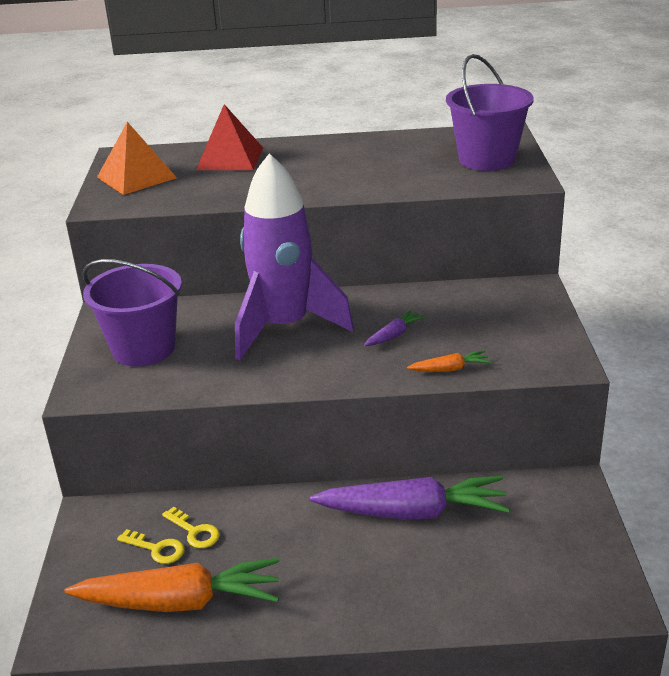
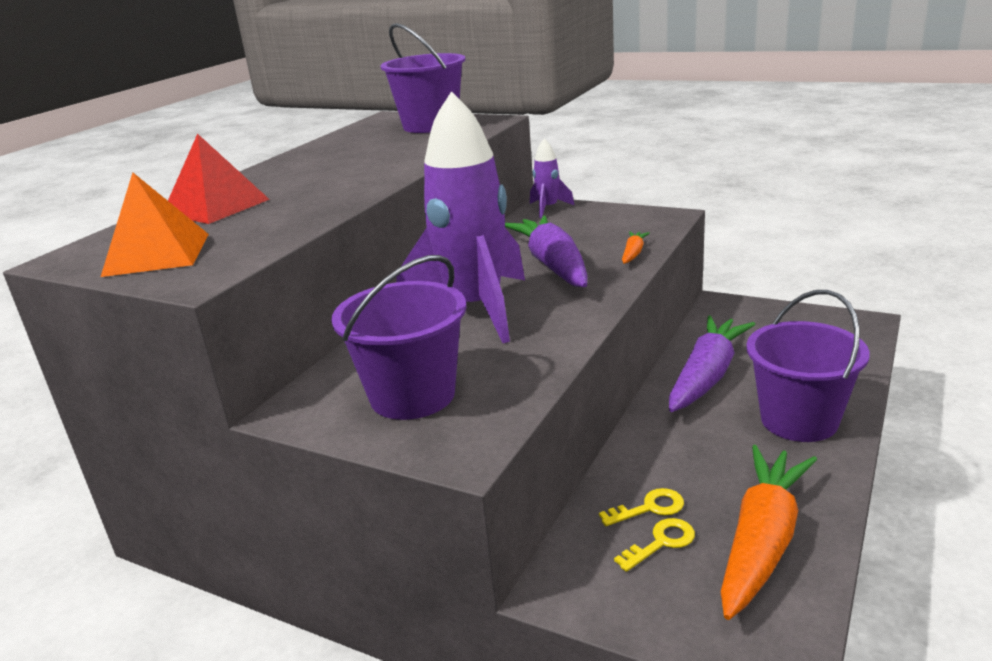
camera: 60 degrees left, 5 degrees down
purple carrot [364,310,426,346] -> purple carrot [505,216,588,287], size x2.28
none -> purple rocket [530,138,575,218]
none -> purple bucket [746,290,870,442]

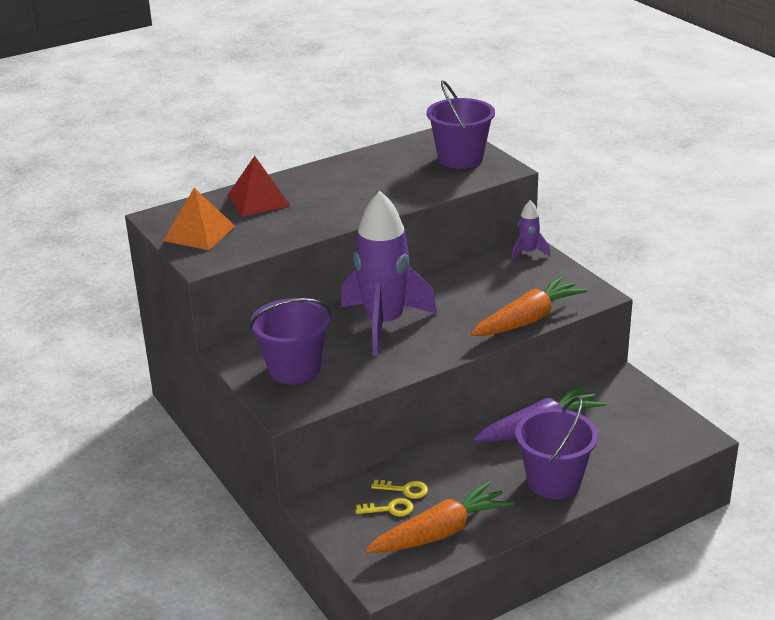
camera: 30 degrees right, 5 degrees up
purple carrot [505,216,588,287] -> none
orange carrot [622,231,650,264] -> orange carrot [471,276,588,336], size x2.28

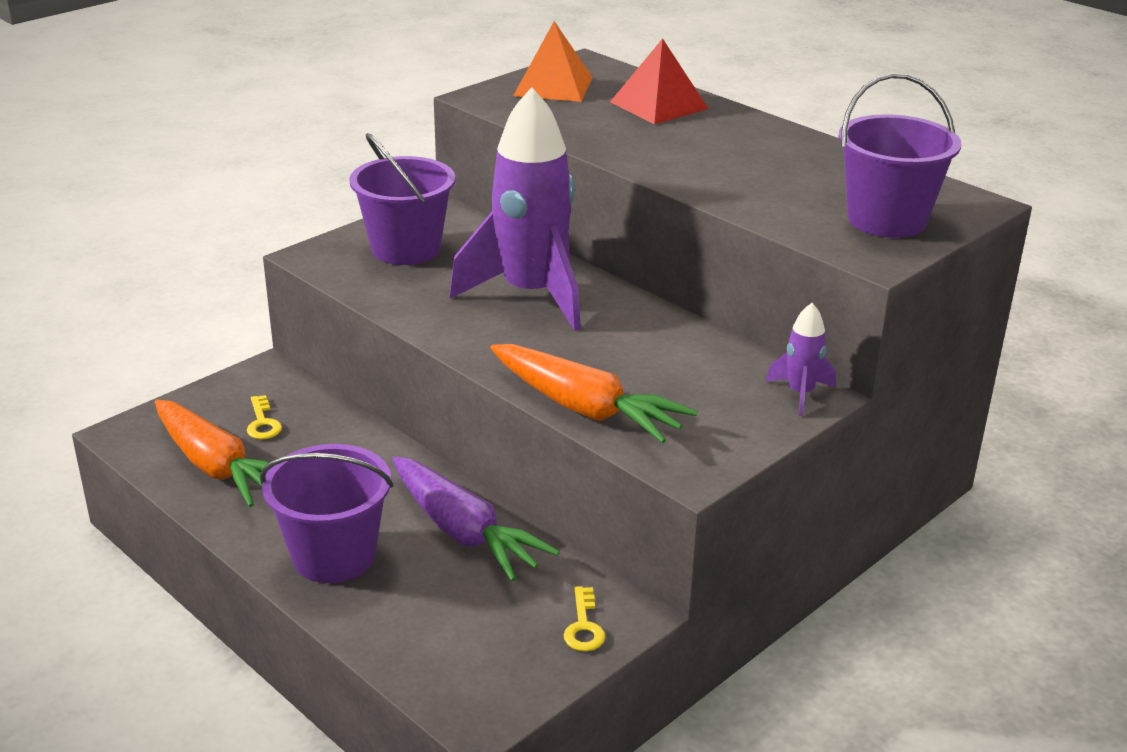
camera: 75 degrees right, 0 degrees up
yellow key [371,480,428,499] -> yellow key moved to [564,586,605,651]

